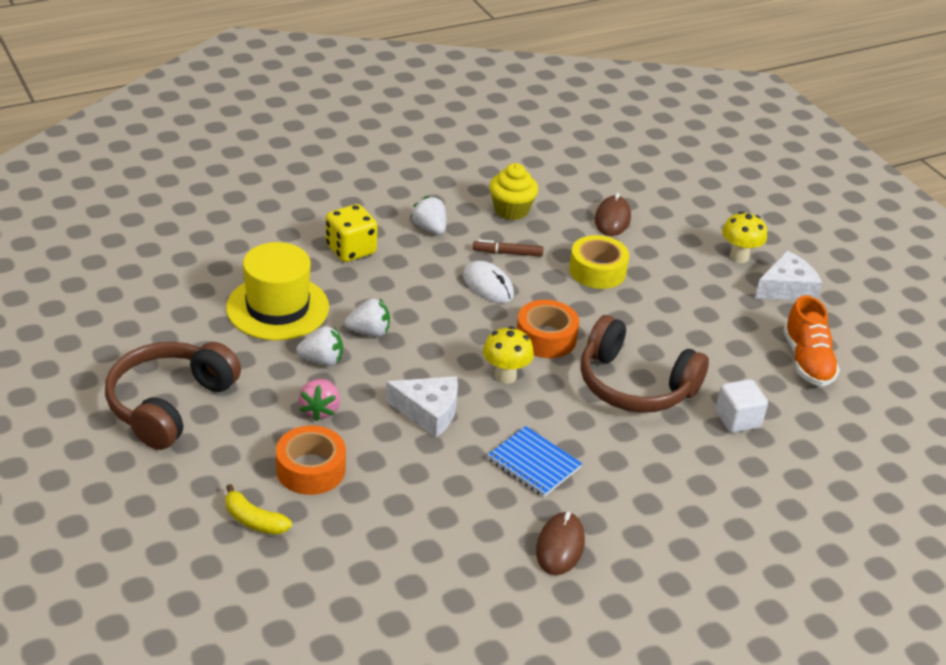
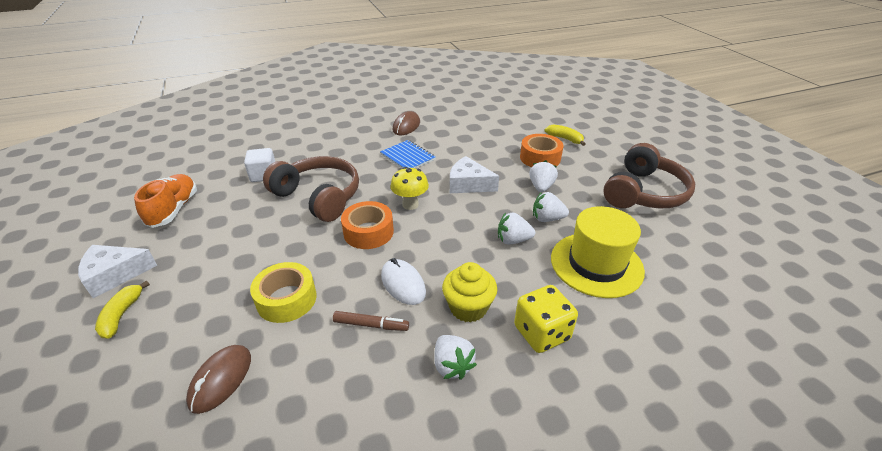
camera: 170 degrees left, 0 degrees up
pink strawberry [299,379,340,421] -> white strawberry [529,160,558,192]
yellow cupcake [489,163,538,220] -> yellow cupcake moved to [442,262,497,322]
yellow mushroom [722,211,767,263] -> yellow banana [95,280,150,338]

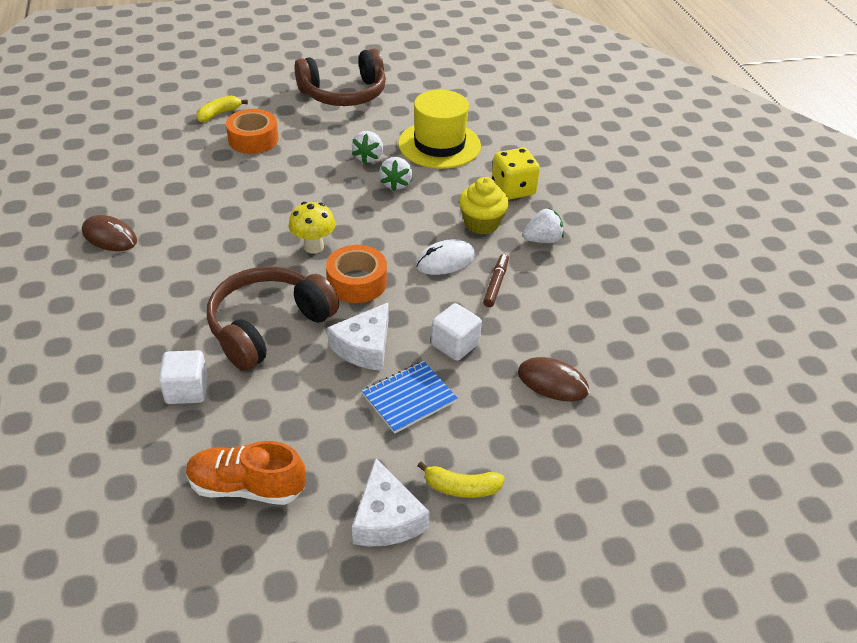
camera: 85 degrees left, 5 degrees up
yellow tape [250,262,317,323] -> white cube [431,303,482,361]
blue notebook [380,140,436,169] -> blue notebook moved to [362,361,458,434]
white cheese [450,156,499,193] -> white cheese moved to [327,303,388,371]
white strawberry [529,160,558,192] -> none
brown headphones [603,143,695,209] -> brown headphones turned 120 degrees clockwise [295,48,386,106]

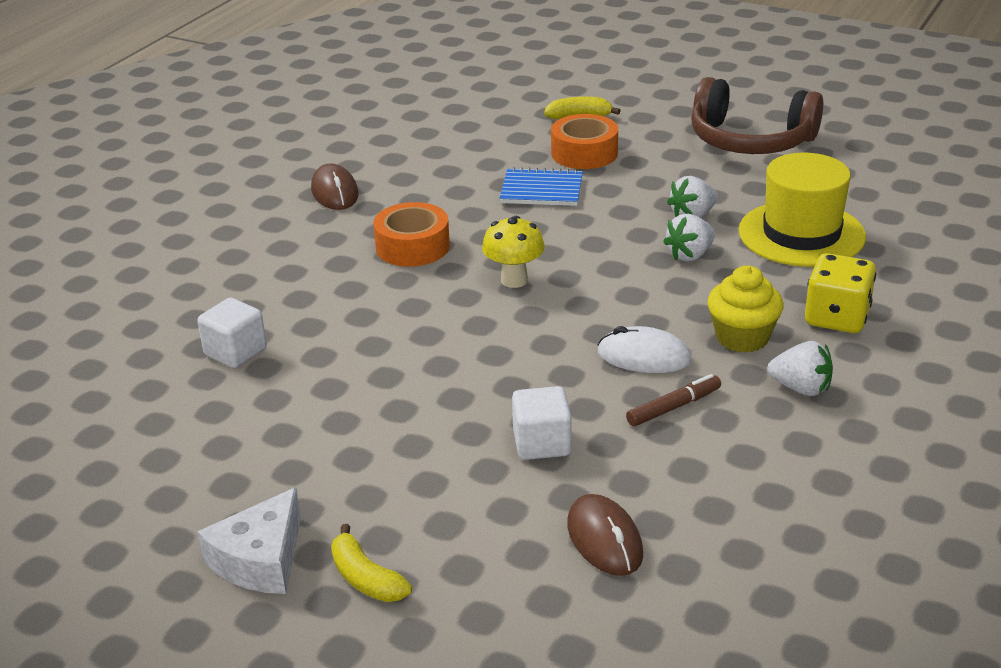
camera: 45 degrees right, 10 degrees down
orange shoe [186,441,306,505] -> none
brown headphones [207,266,339,371] -> none
orange tape [326,245,387,303] -> orange tape moved to [373,202,450,267]
white cheese [327,303,388,371] -> none
blue notebook [362,361,458,434] -> blue notebook moved to [499,167,583,206]

